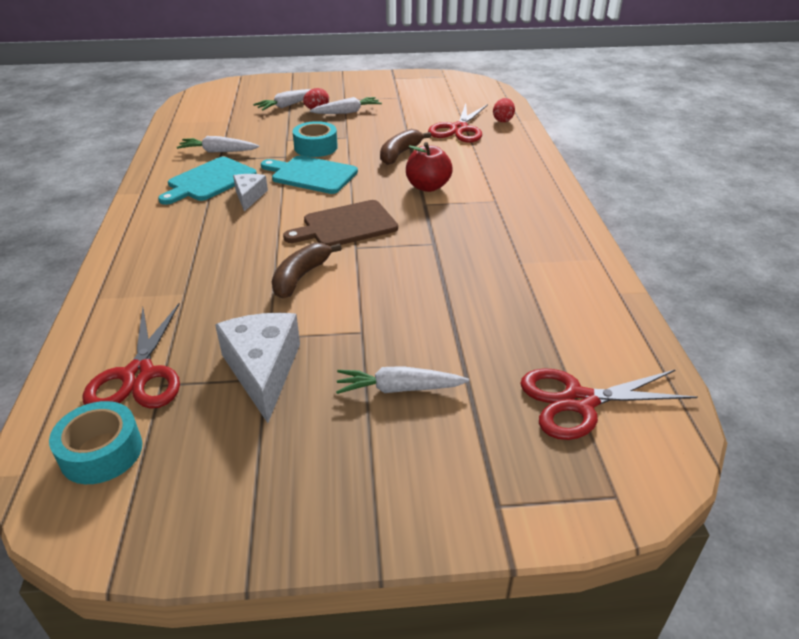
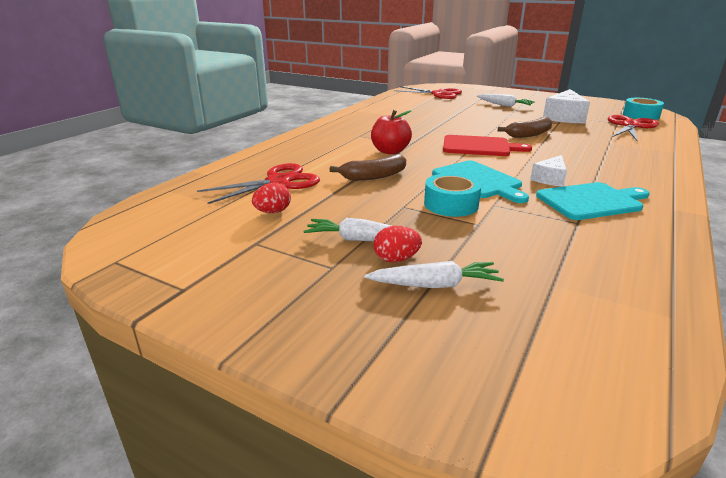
camera: 145 degrees left, 10 degrees down
white carrot [177,136,259,153] -> none
brown cutting board [283,200,398,246] -> red cutting board [443,135,532,156]
red egg [493,98,515,122] -> red egg moved to [252,183,291,213]

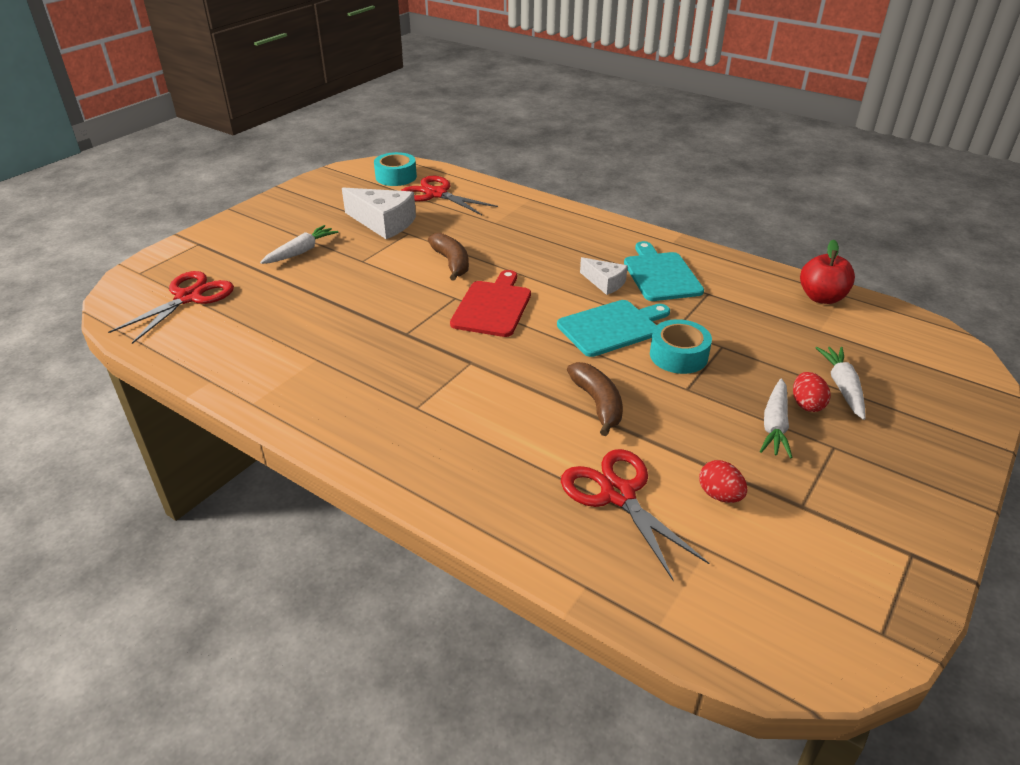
camera: 85 degrees left, 10 degrees up
red apple [371,110,412,154] -> red apple moved to [800,240,855,304]

